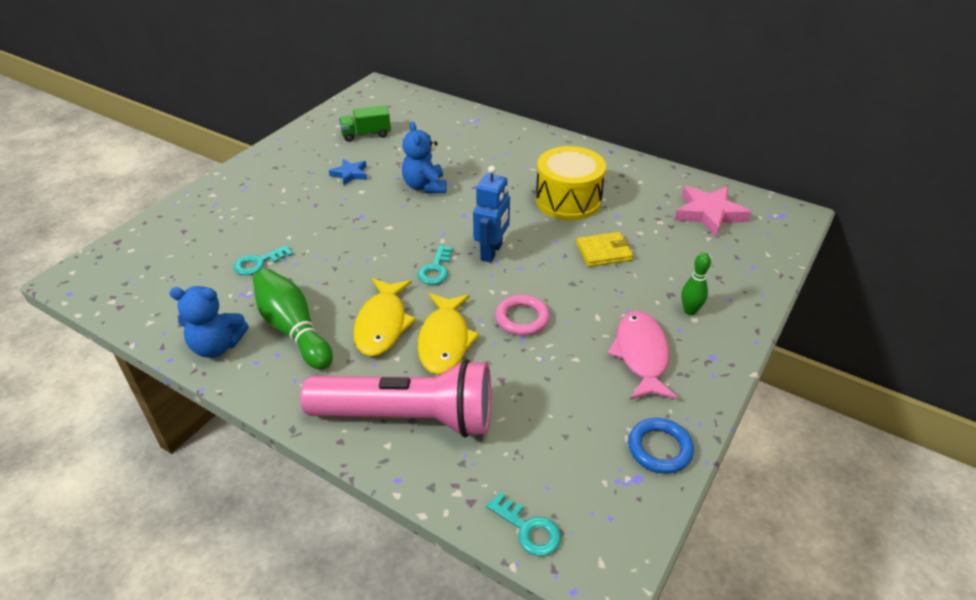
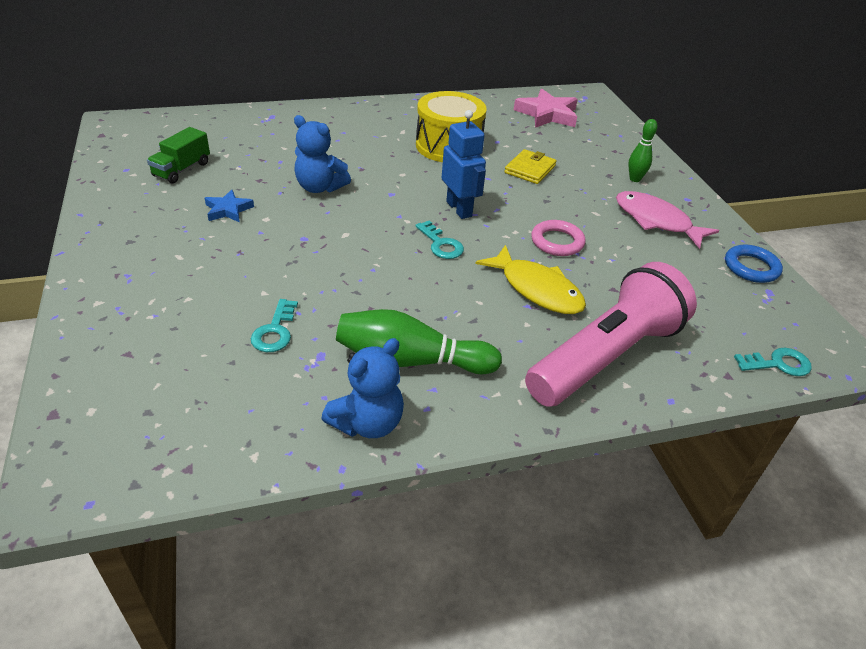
camera: 50 degrees left, 0 degrees up
yellow fish [353,278,416,356] -> none

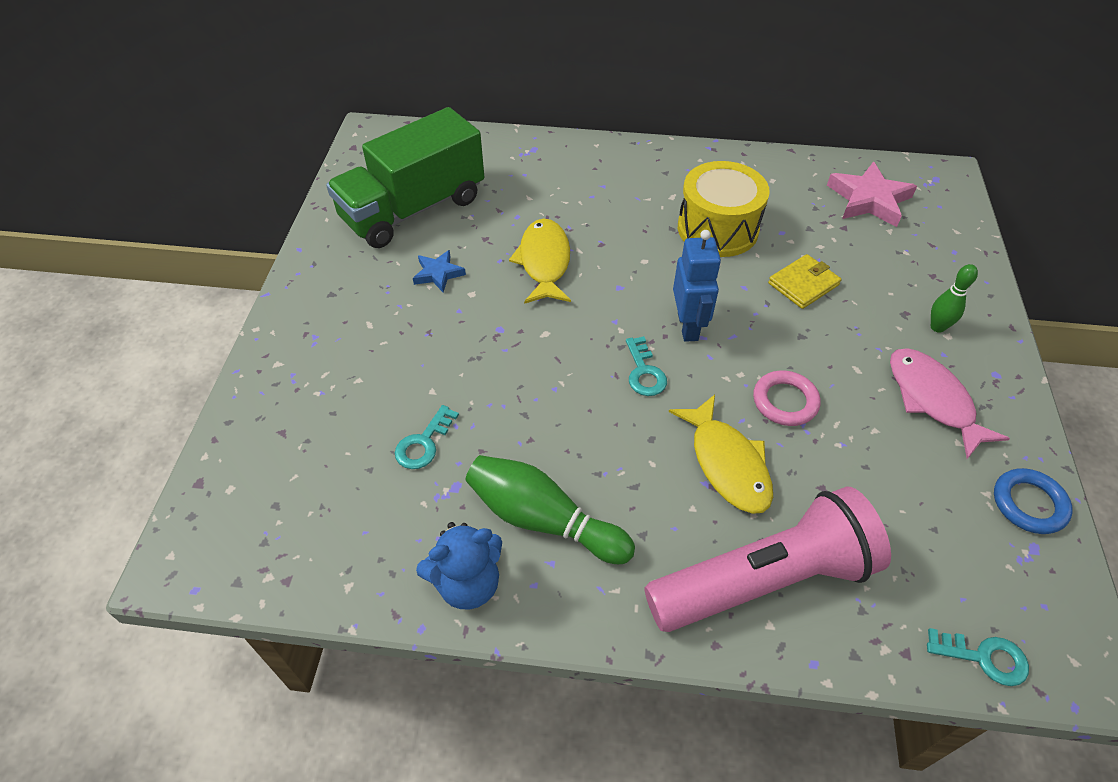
camera: 25 degrees right, 10 degrees up
green truck [147,127,210,183] -> green truck [326,107,484,248], size x2.20
blue teddy bear [294,115,351,193] -> yellow fish [509,219,571,304]

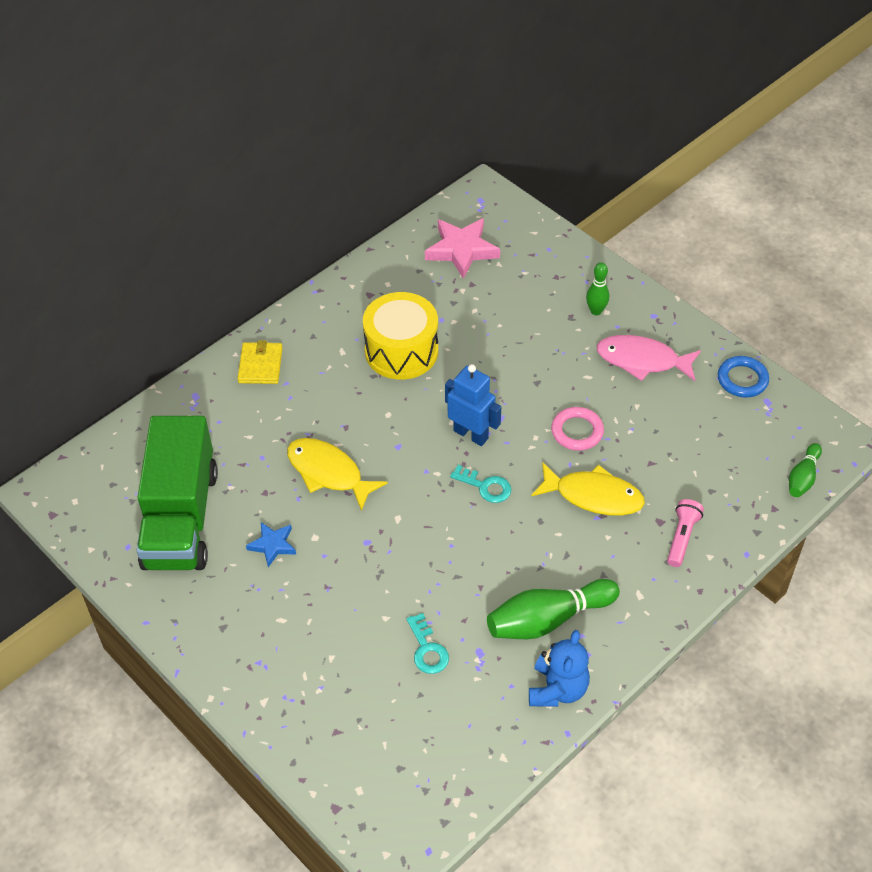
camera: 50 degrees left, 0 degrees up
pink flashlight [644,486,891,632] -> pink flashlight [667,499,704,567], size x0.42
yellow wallet [768,254,841,309] -> yellow wallet moved to [237,340,283,384]
turquoise key [927,628,1029,686] -> green bowling pin [789,443,822,497]

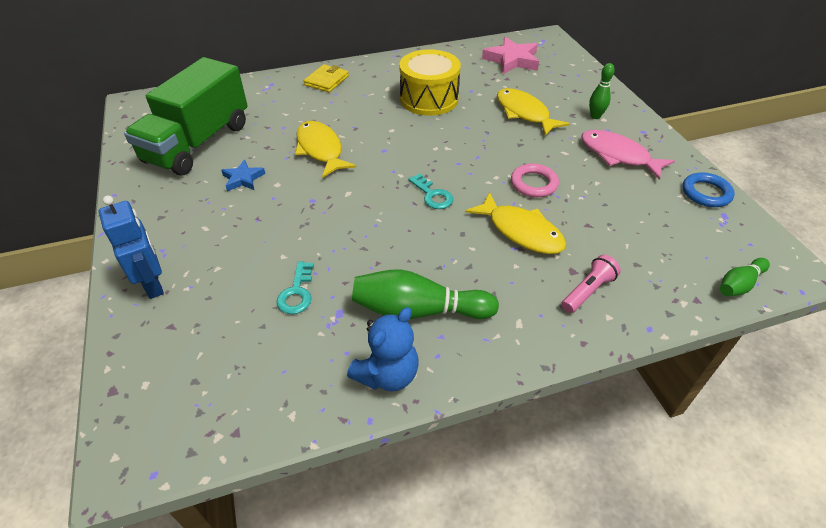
camera: 25 degrees right, 5 degrees down
blue robot [445,364,501,446] -> blue robot moved to [99,196,164,299]
none -> yellow fish [497,88,570,136]

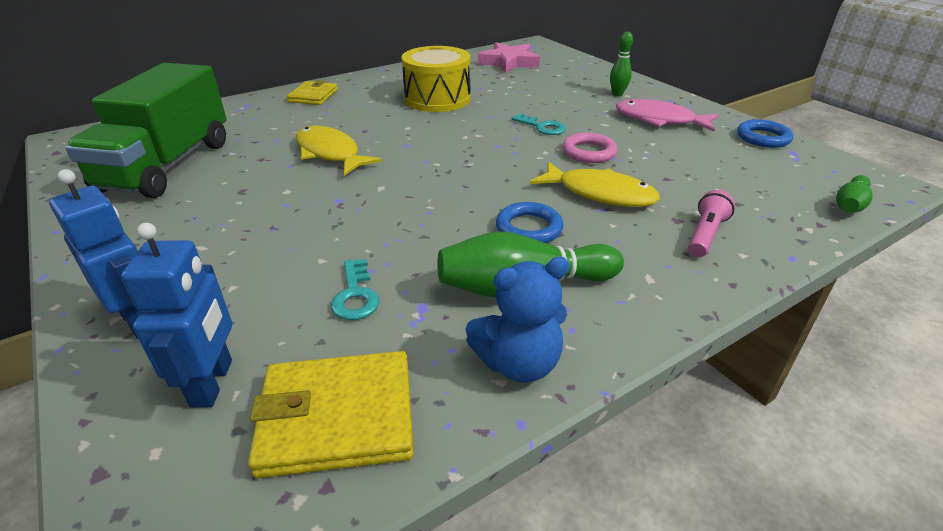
camera: 15 degrees left, 10 degrees down
blue star [221,160,265,191] -> none
blue teddy bear [347,307,419,391] -> blue teddy bear turned 45 degrees clockwise [466,257,570,383]
turquoise key [408,174,453,209] -> turquoise key moved to [512,113,566,135]
yellow fish [497,88,570,136] -> none
none -> blue robot [121,223,232,408]
none -> yellow wallet [248,351,414,478]
none -> blue ring [496,202,564,243]

